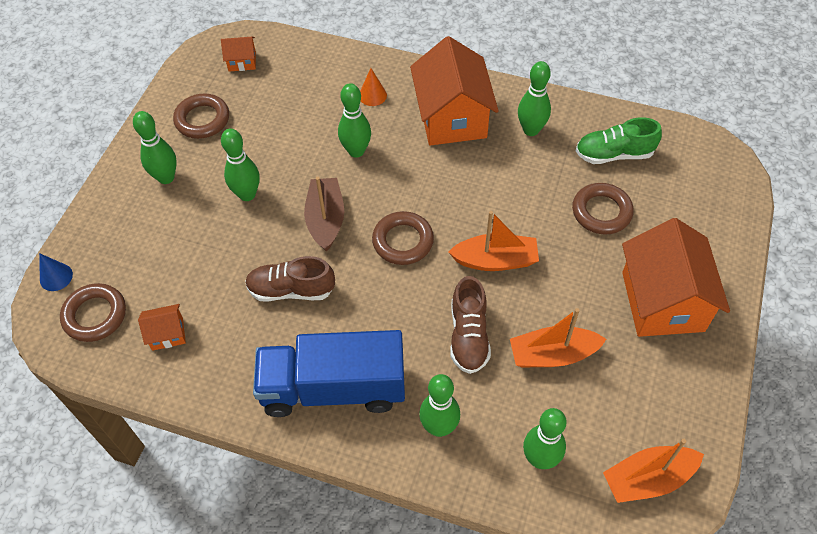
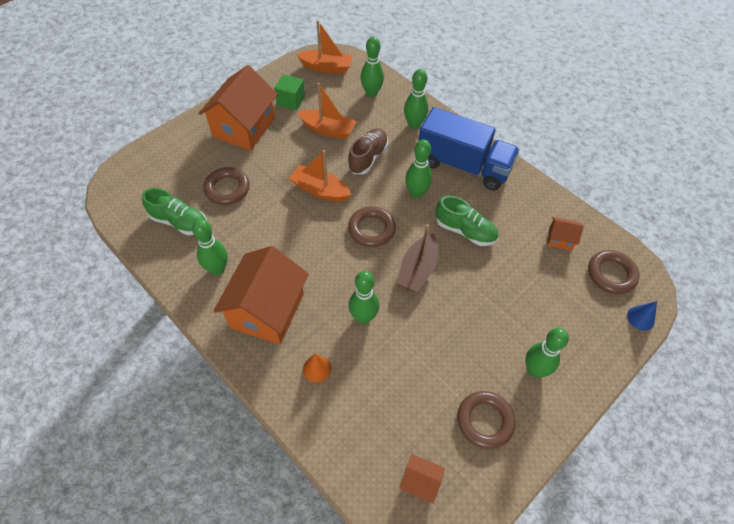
camera: 155 degrees left, 0 degrees up
green bowling pin [221,128,260,201] -> green bowling pin moved to [405,139,432,198]
brown shoe [245,256,335,302] -> green shoe [436,196,498,246]
none -> green cube [274,74,305,110]

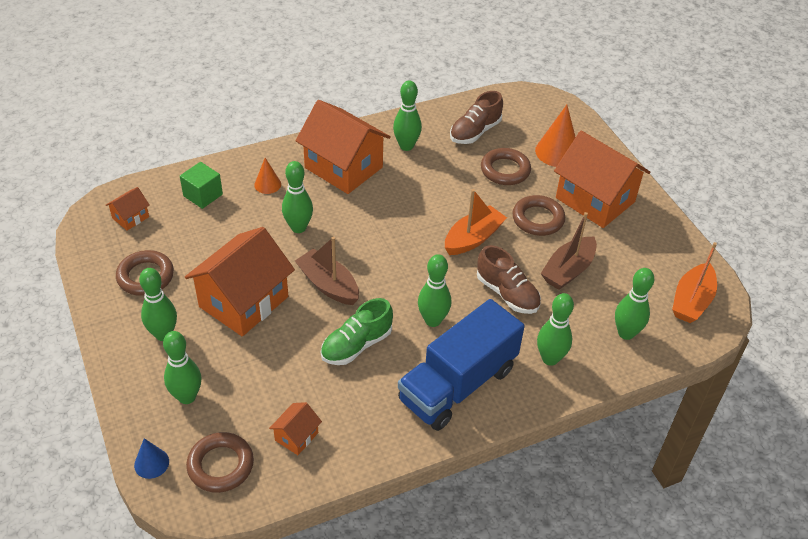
camera: 110 degrees right, 10 degrees down
green shoe [142,188,207,235] -> brown shoe [450,91,503,144]
green cube [274,74,305,110] -> green cube moved to [180,162,223,209]
orange boat [297,83,357,139] -> brown boat [541,212,597,290]
brown ring [348,206,396,247] -> brown ring moved to [512,195,565,236]
none -> green bowling pin [163,331,201,404]
none -> orange house [185,227,295,336]
none -> orange cone [535,105,576,167]

